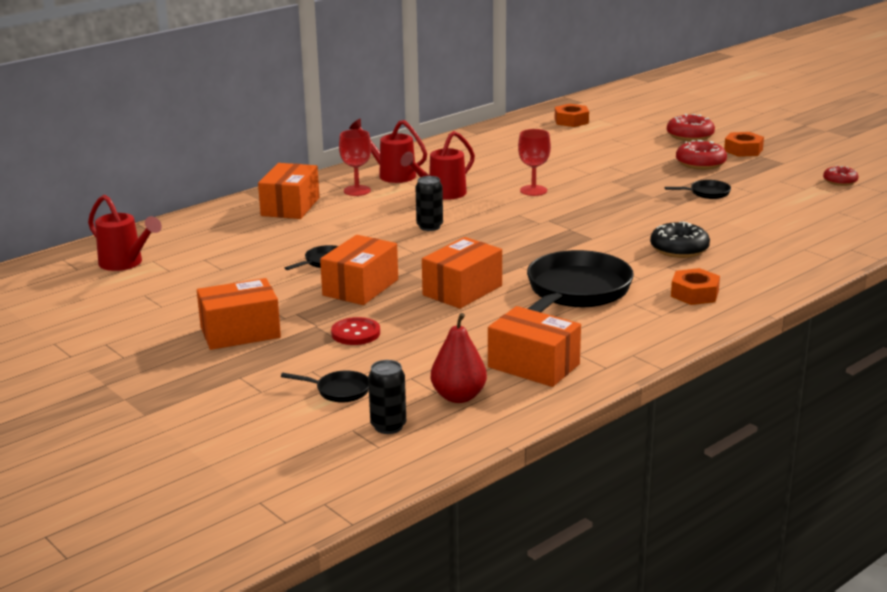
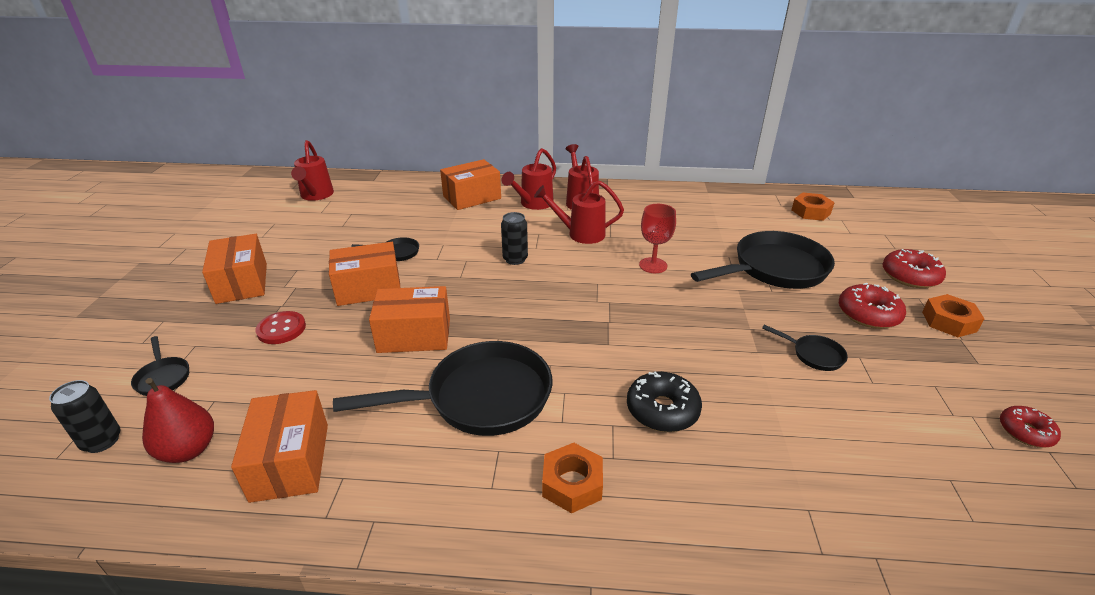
camera: 45 degrees right, 10 degrees up
orange box [197,278,281,350] -> orange box turned 45 degrees clockwise [202,234,267,304]
red goblet [339,129,371,196] -> red watering can [501,148,556,210]
none -> black pan [691,231,835,289]

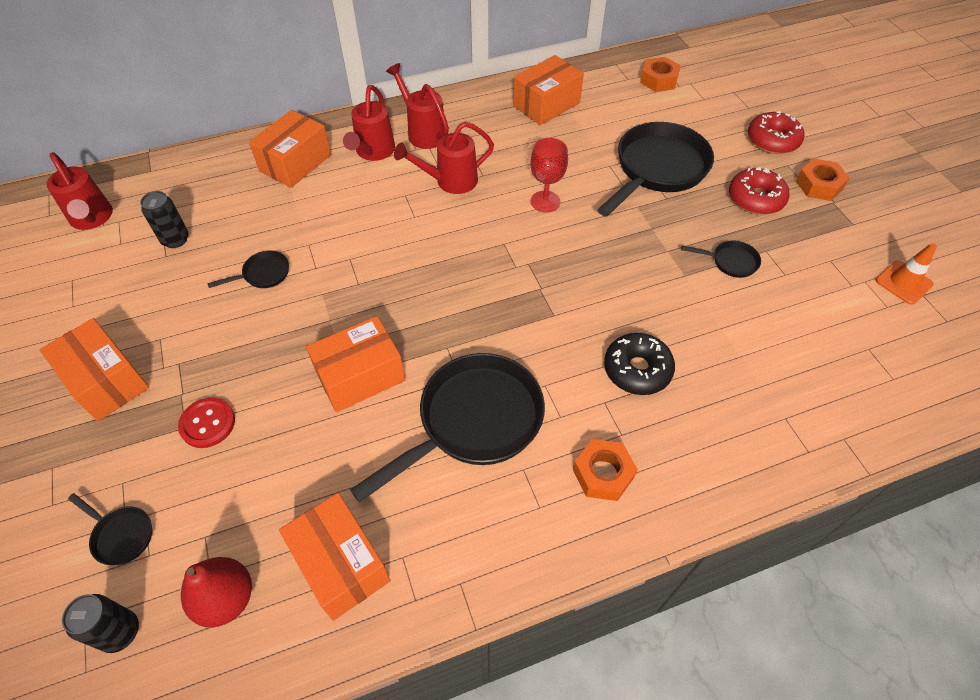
camera: 25 degrees left, 20 degrees up
orange box [329,242,400,306] -> orange box moved to [513,55,584,125]
black can [501,212,528,265] -> black can moved to [140,191,189,248]
red donut [1000,406,1061,448] -> orange traffic cone [876,243,937,305]

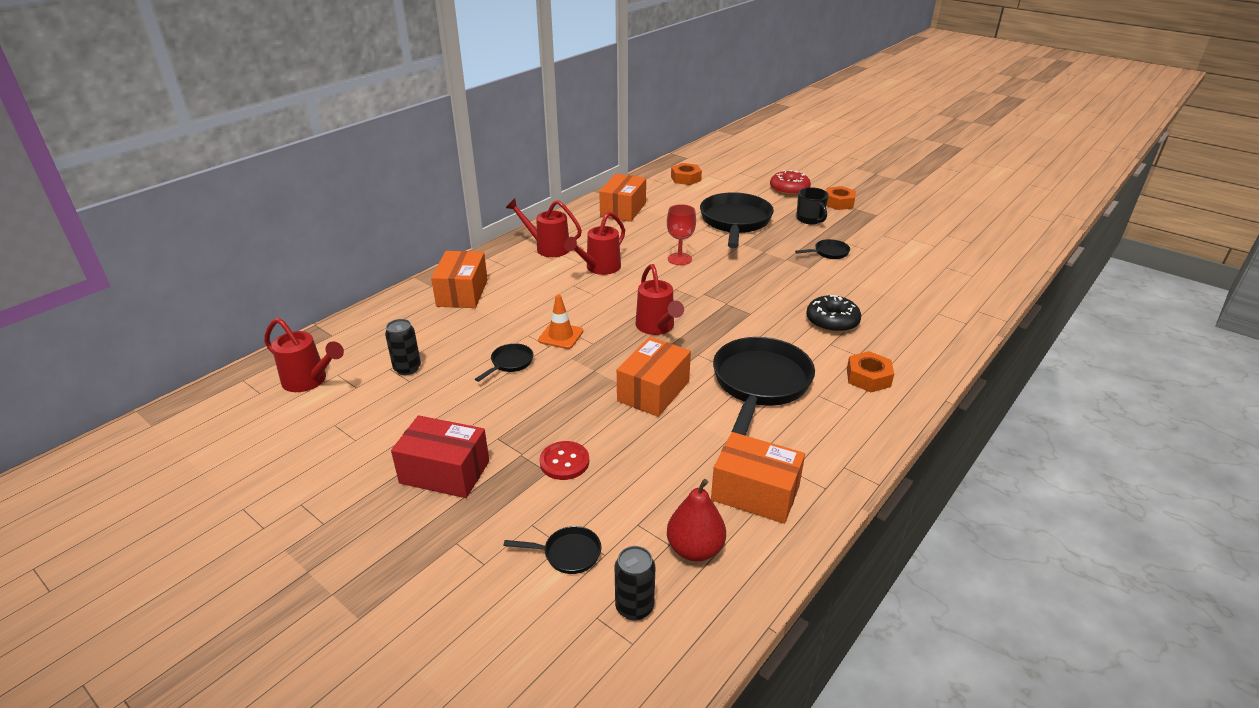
camera: 30 degrees left, 20 degrees down
orange box [40,318,149,421] -> red box [391,415,489,498]
red watering can [343,85,395,161] -> red watering can moved to [636,264,684,335]
red donut [729,167,790,215] -> black mug [796,187,829,224]
orange traffic cone [876,243,937,305] -> orange traffic cone moved to [538,295,583,349]

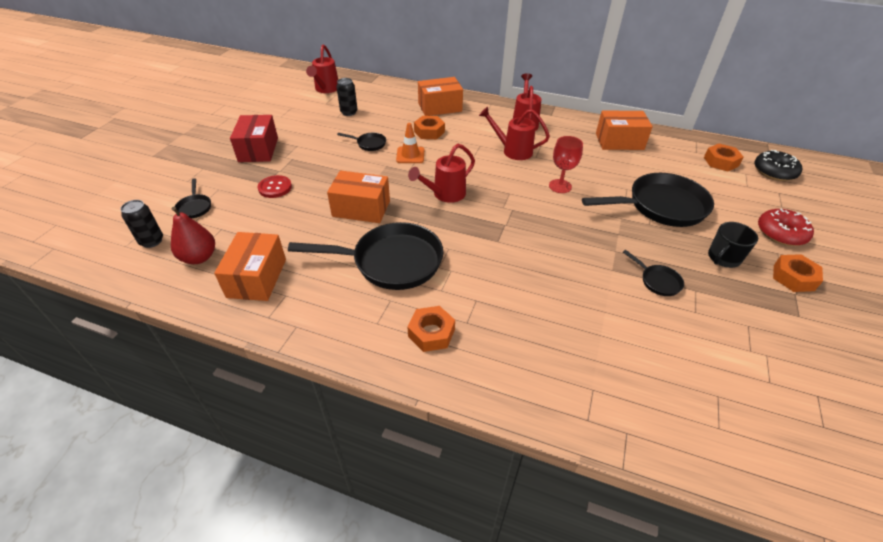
camera: 70 degrees right, 10 degrees up
black donut [806,295,861,333] -> black donut moved to [754,150,802,181]
none -> orange nut [414,116,445,139]

